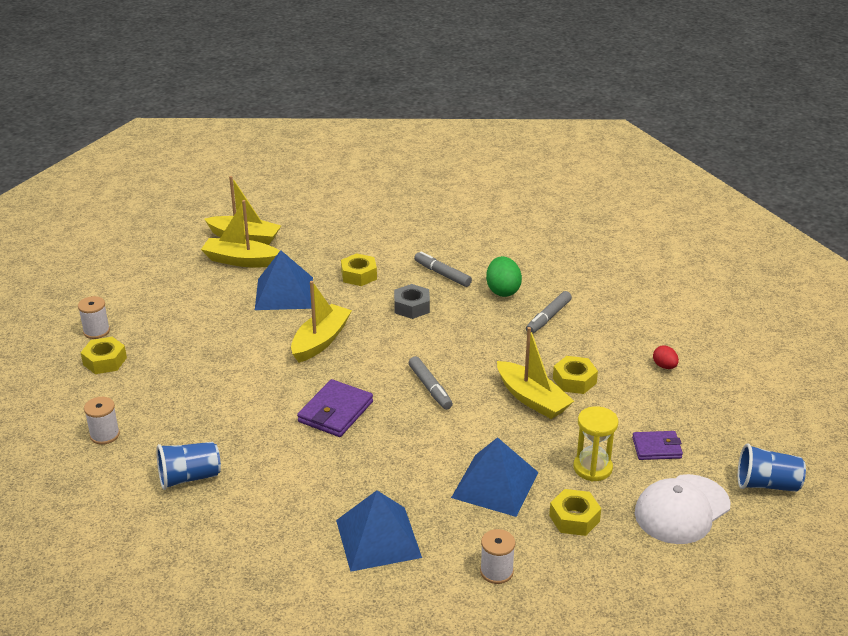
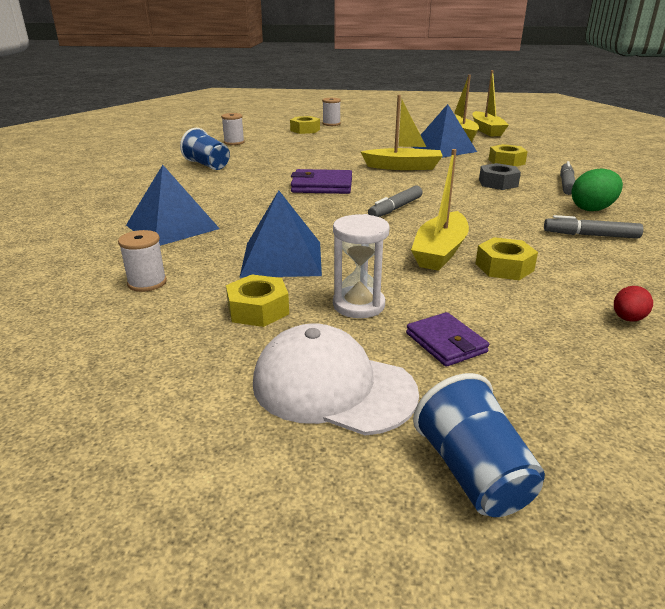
camera: 65 degrees right, 5 degrees down
yellow hourglass [573,406,618,481] -> white hourglass [333,214,390,318]

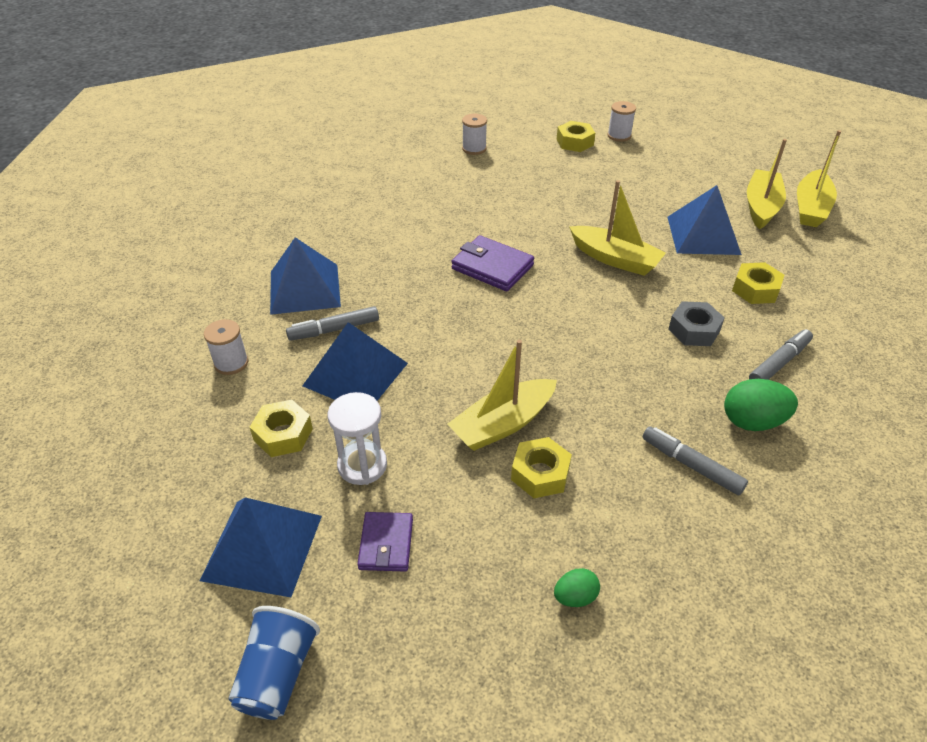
camera: 30 degrees right, 15 degrees up
blue cup [180,128,230,170] -> none
white cap [253,323,419,436] -> blue pyramid [200,497,322,597]
grey marker [368,186,423,217] -> grey marker moved to [286,306,379,341]
red egg [614,286,653,322] -> green egg [554,568,600,607]

